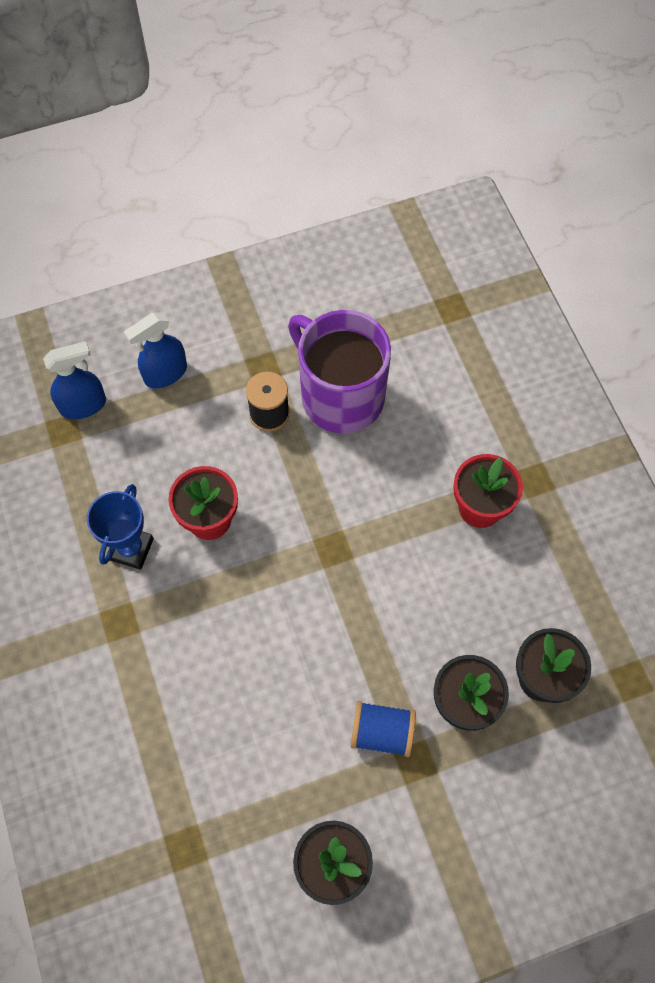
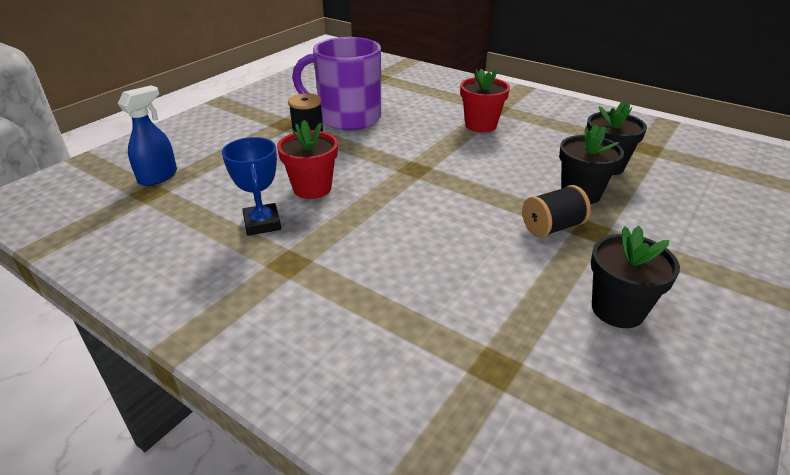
camera: 35 degrees left, 30 degrees down
blue spray bottle [124,313,187,388] -> none
blue spool [351,701,416,757] -> black spool [522,185,591,238]

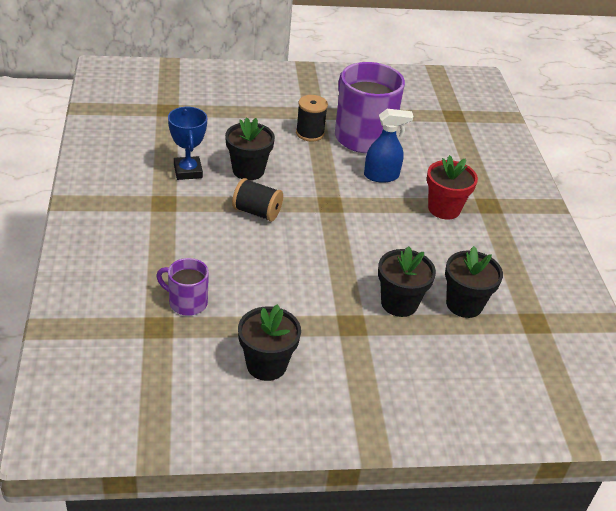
camera: 45 degrees right, 5 degrees up
blue spray bottle [118,85,177,186] -> blue spray bottle moved to [364,109,413,183]
blue trophy [222,137,281,236] -> blue trophy turned 45 degrees counterclockwise [168,107,207,180]
red flower pot [277,120,338,199] -> black flower pot [225,117,275,180]
black spool [522,185,591,238] -> black spool moved to [232,178,283,222]
none -> purple mug [156,258,209,316]

